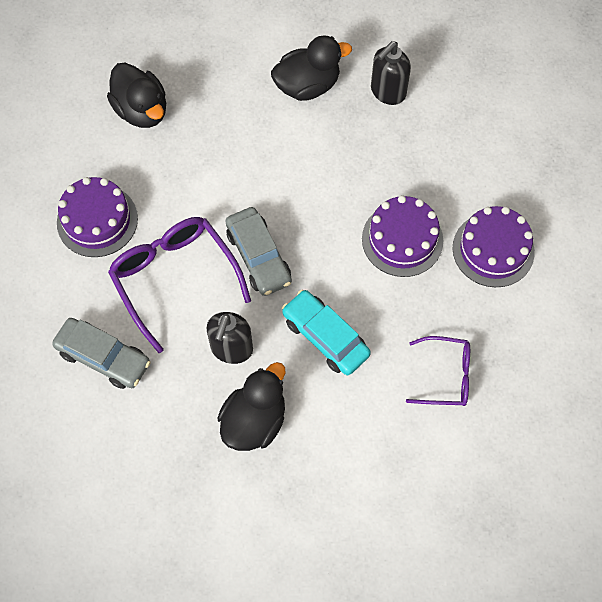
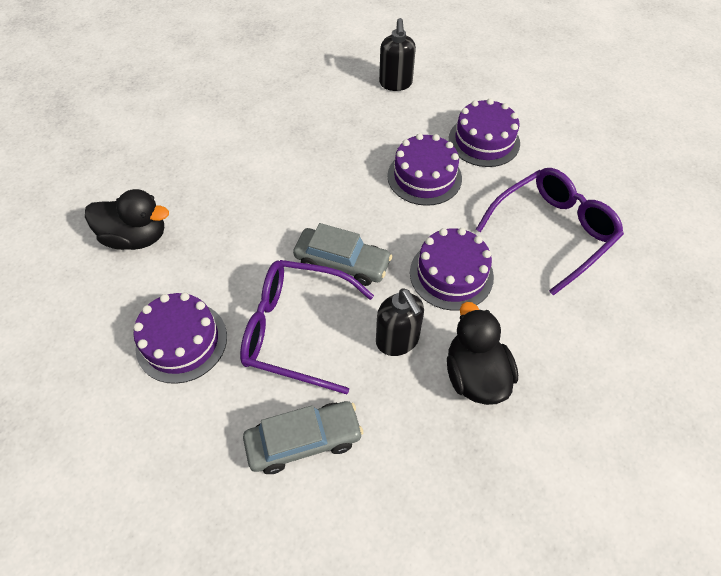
camera: 45 degrees left, 10 degrees down
black duck [271,35,352,101] -> none
turquoise car [282,290,371,375] -> purple cake [410,228,494,311]
black soap dispenser [371,41,411,105] -> black soap dispenser moved to [379,18,416,91]
purple glasses [406,336,470,406] -> purple glasses [476,168,624,296], size x1.69

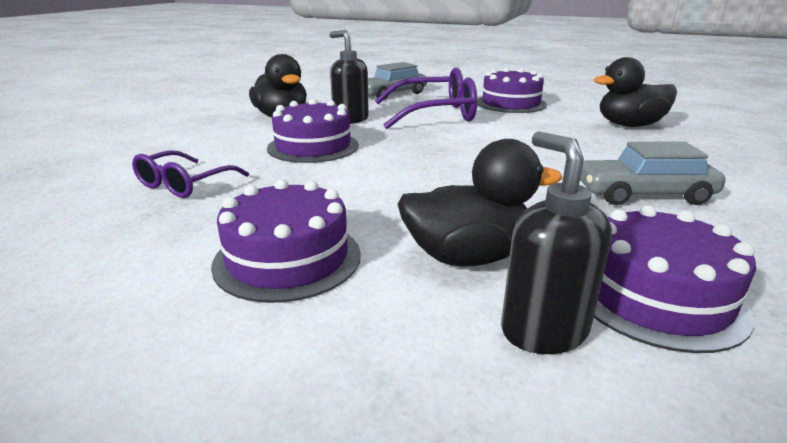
camera: 160 degrees right, 30 degrees down
grey car [293,223,392,286] -> grey car moved to [580,142,725,205]
purple cake [387,133,462,206] -> purple cake moved to [594,205,756,353]
purple glasses [476,168,624,296] -> purple glasses [132,150,249,198], size x0.59
none -> black duck [398,139,562,266]

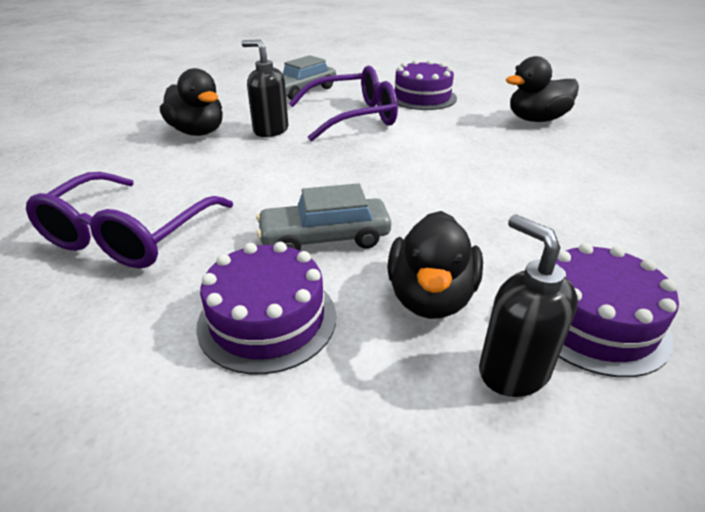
camera: 10 degrees left, 10 degrees up
purple glasses [132,150,249,198] -> purple glasses [26,172,233,268], size x1.69
purple cake [267,99,359,163] -> none
black duck [398,139,562,266] -> black duck turned 120 degrees clockwise [387,211,483,319]
grey car [580,142,725,205] -> grey car moved to [256,183,391,251]

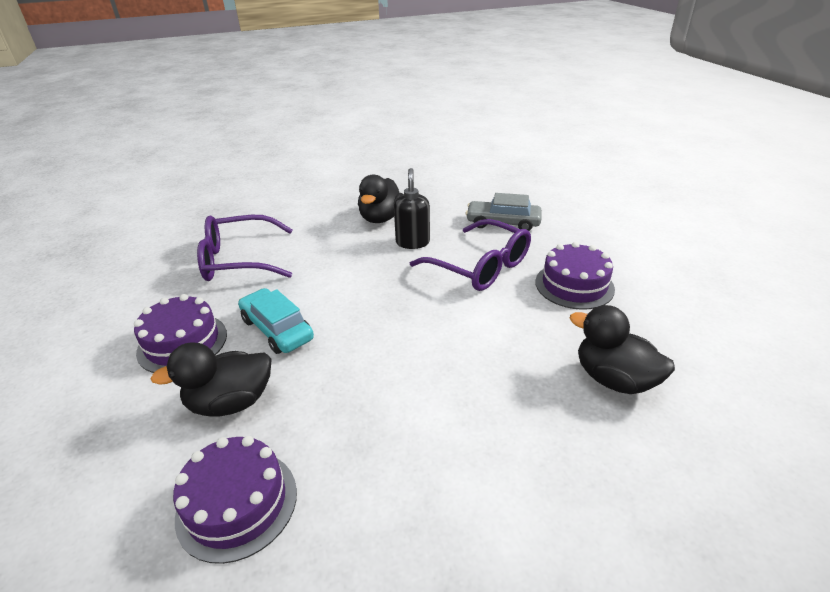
camera: 60 degrees right, 0 degrees up
grey car [256,183,391,251] -> turquoise car [238,288,314,354]
black soap dispenser [479,215,578,397] -> none

